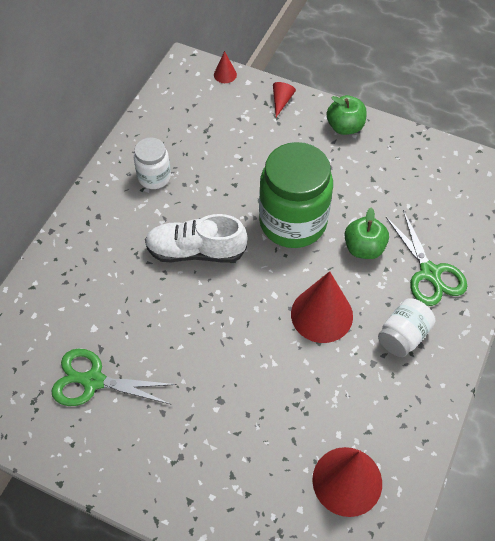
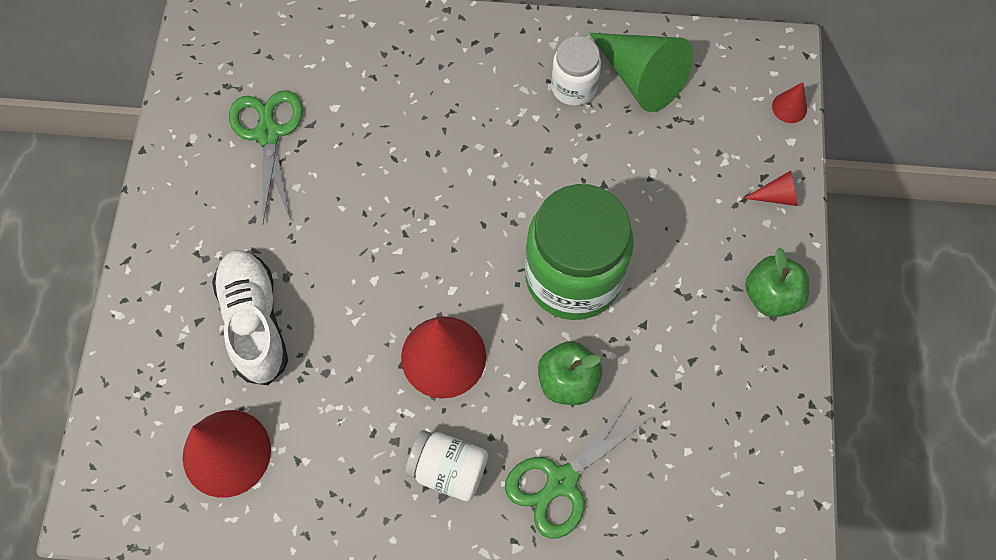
camera: 70 degrees right, 10 degrees up
white shoe [145,214,247,263] -> white shoe moved to [212,250,288,385]
none -> green cone [590,33,693,112]

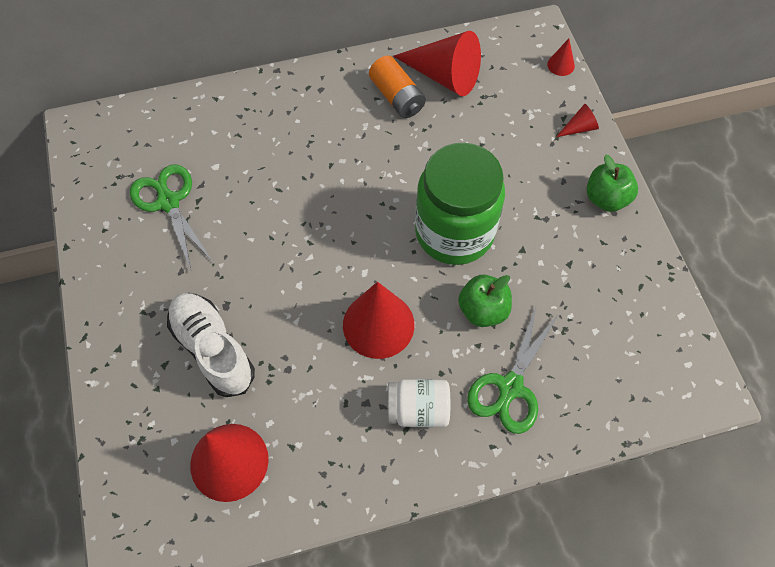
camera: 20 degrees left, 5 degrees down
white jar [551,36,601,106] -> orange battery [369,56,426,118]
green cone [590,33,693,112] -> red cone [393,31,481,96]

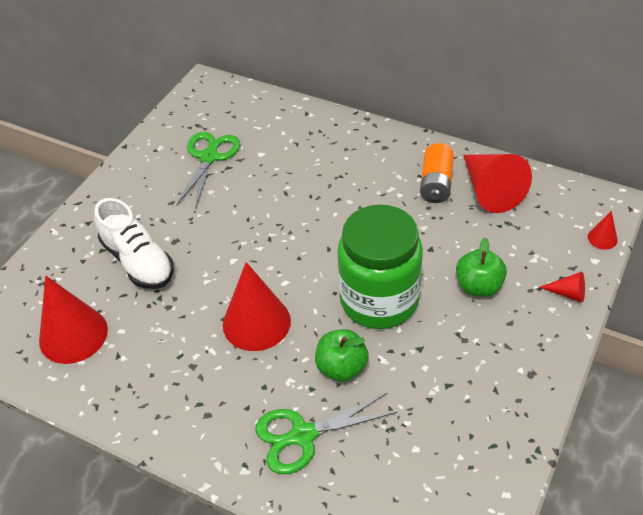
camera: 45 degrees right, 15 degrees down
white shoe [167,293,255,397] -> white shoe turned 135 degrees clockwise [95,198,174,289]
white jar [388,379,450,427] -> none
green apple [586,155,638,212] -> green apple moved to [456,237,507,297]

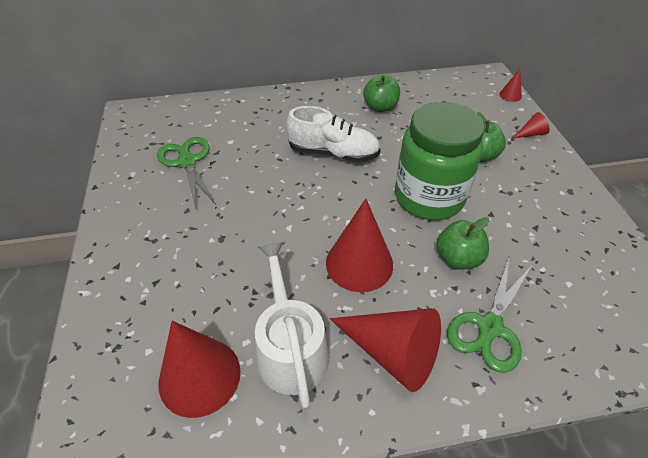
camera: 40 degrees left, 0 degrees up
white shoe [95,198,174,289] -> white shoe moved to [286,106,381,163]
orange battery [420,143,454,203] -> green apple [363,75,400,112]
red cone [463,154,532,213] -> red cone moved to [329,308,441,392]
none -> white watering can [255,242,329,409]

